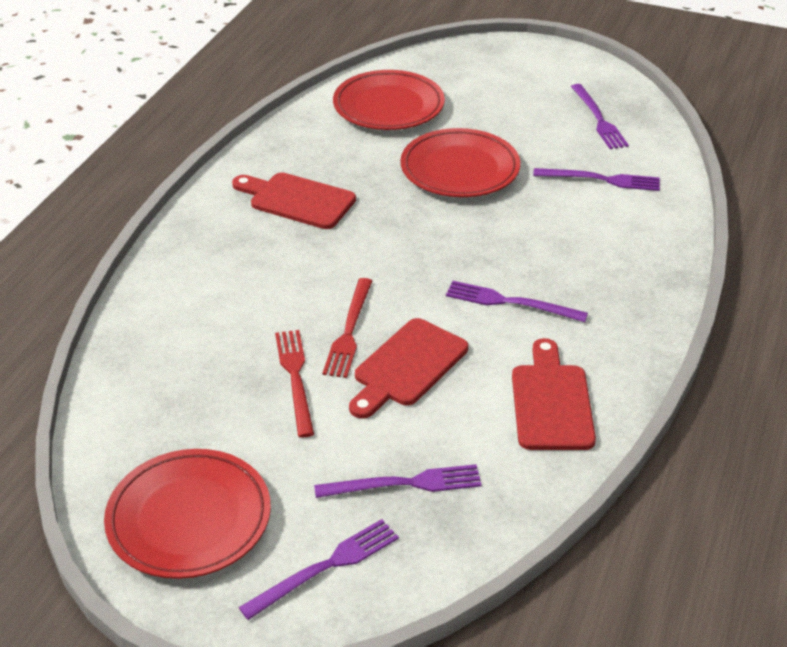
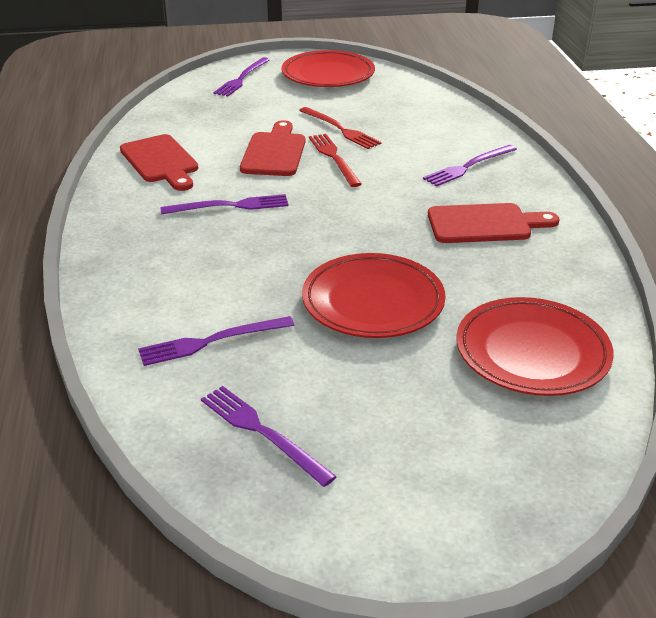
camera: 150 degrees right, 5 degrees down
purple fork [314,464,482,498] -> purple fork moved to [423,145,517,187]

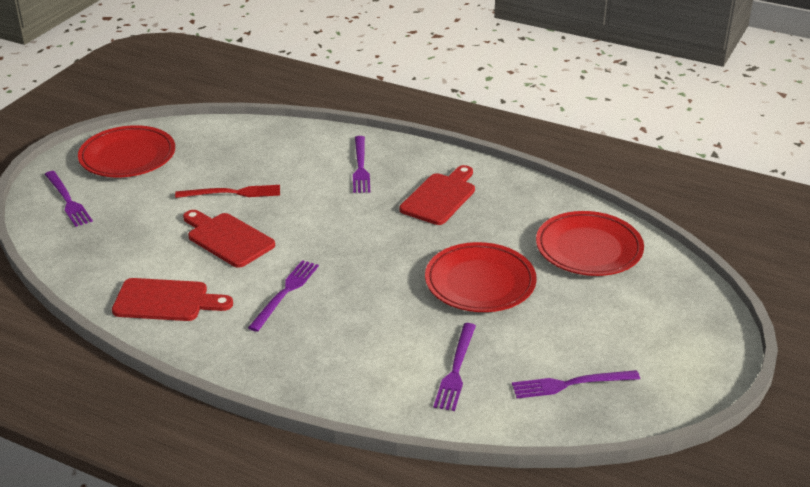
camera: 55 degrees left, 0 degrees up
red fork [309,134,362,187] -> none

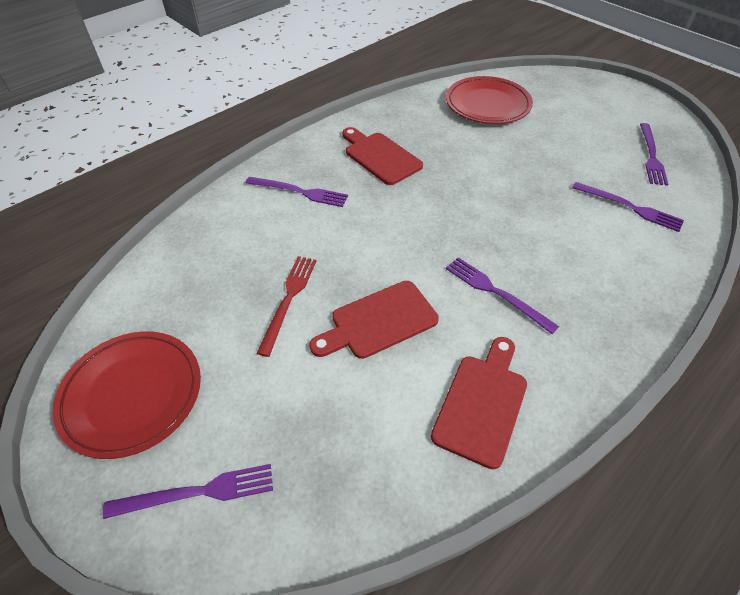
camera: 70 degrees left, 15 degrees up
red plate [425,242,537,312] -> none

